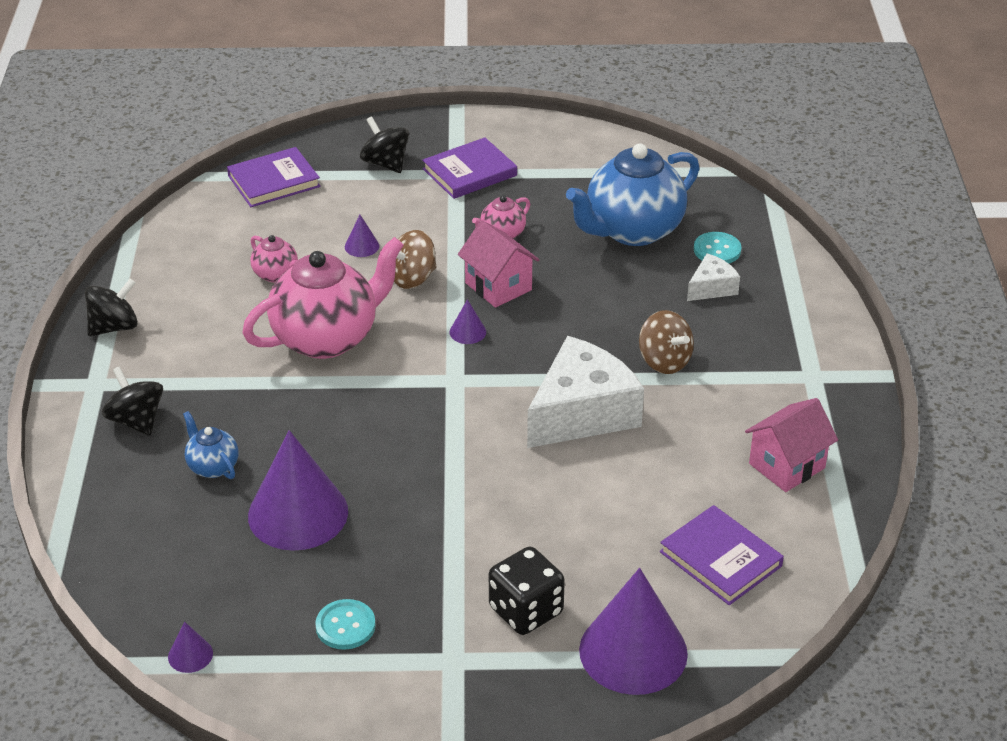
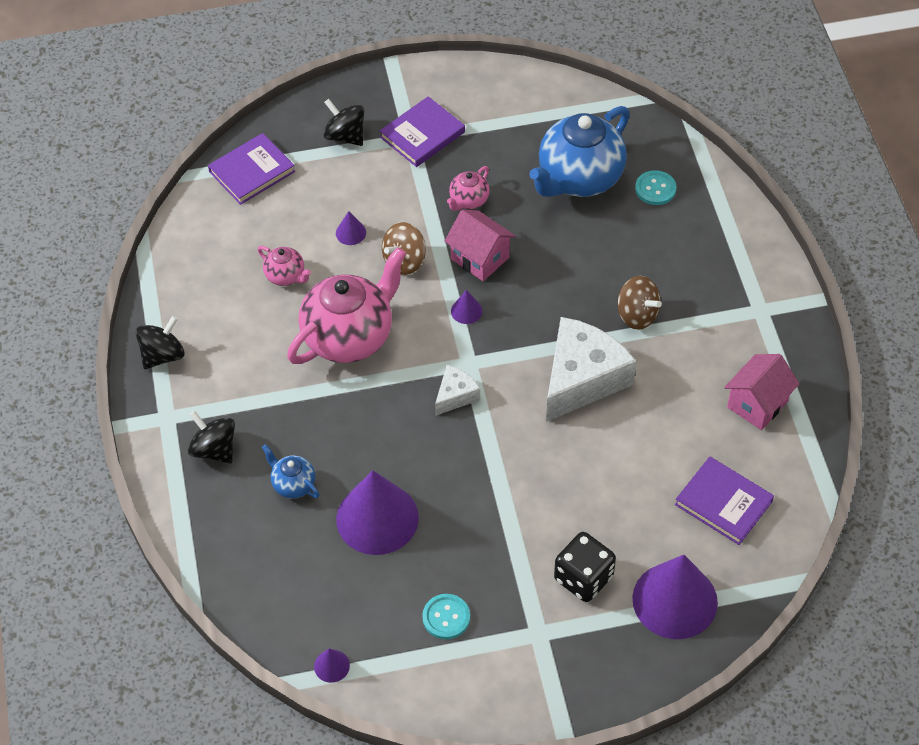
camera: 10 degrees left, 15 degrees up
white cheese [687,253,740,301] -> white cheese moved to [435,365,480,415]

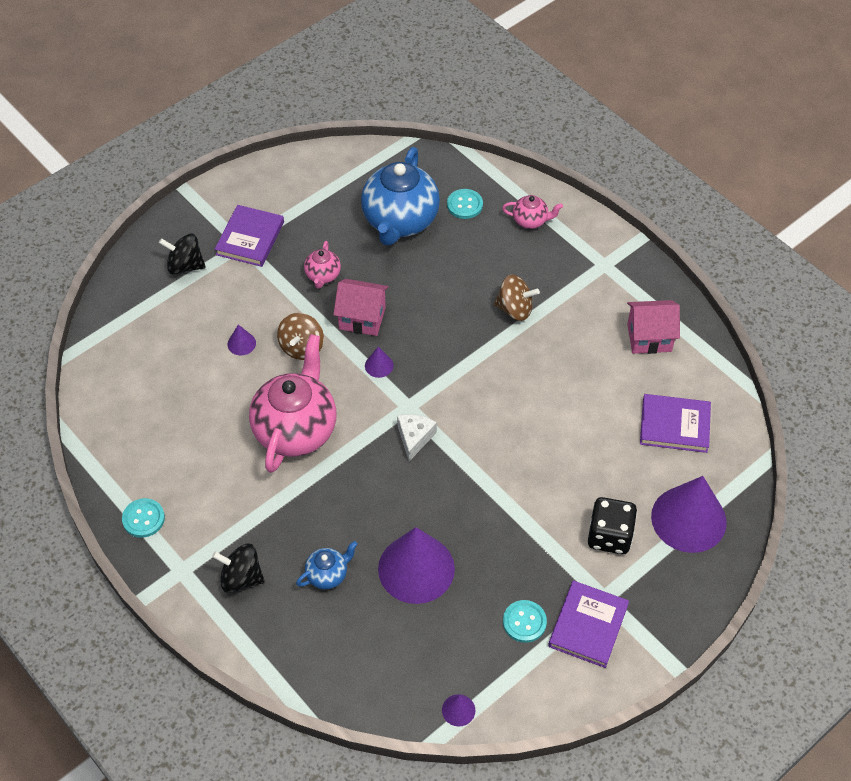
camera: 30 degrees left, 0 degrees up
black spinning top [136,316,185,369] -> turquoise button [122,498,165,538]
purple book [208,133,295,205] -> purple book moved to [548,580,629,668]
pink teapot [258,246,311,286] -> pink teapot moved to [502,195,563,229]
blue teapot [262,444,319,499] -> blue teapot turned 135 degrees clockwise [296,541,358,589]
white cheese [546,317,636,422] -> none
pink house [724,354,799,430] -> pink house turned 75 degrees clockwise [627,300,680,354]

